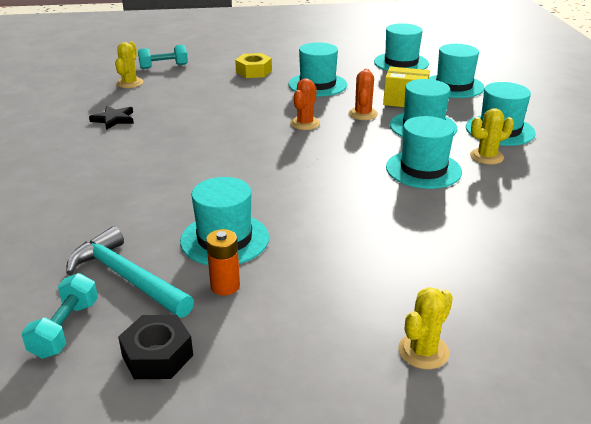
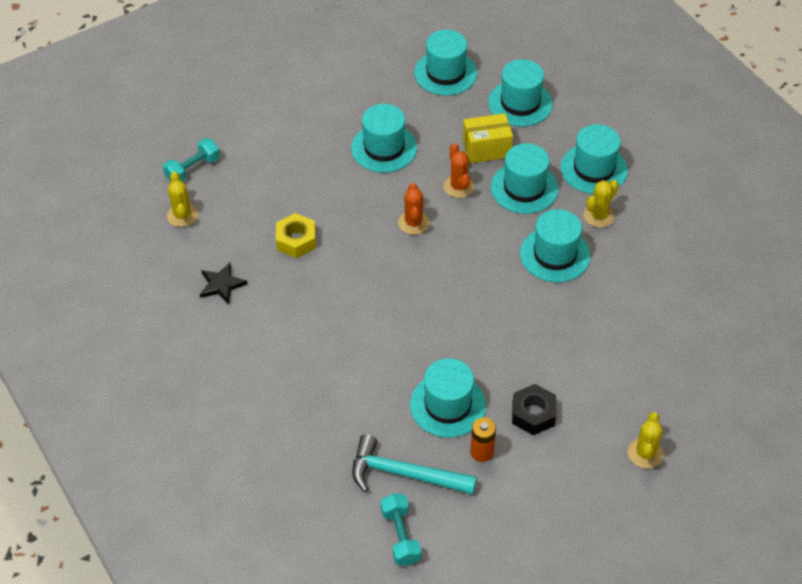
camera: 25 degrees left, 20 degrees up
black nut [118,315,193,379] -> black nut moved to [512,384,556,435]
yellow nut [235,53,272,78] -> yellow nut moved to [276,213,316,258]

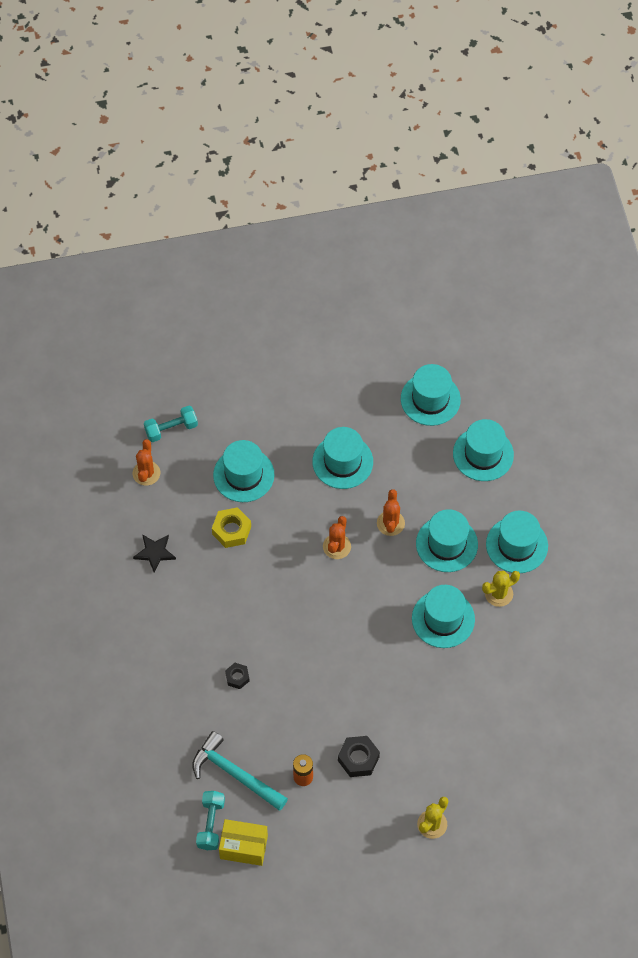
camera: 20 degrees right, 10 degrees up
yellow cactus [167,172,198,227] -> orange cactus [133,439,160,486]
turquoise hat [410,358,486,438] -> turquoise hat moved to [213,440,274,502]
yellow box [463,113,513,163] -> yellow box moved to [219,819,268,866]
none -> black nut [225,663,250,689]

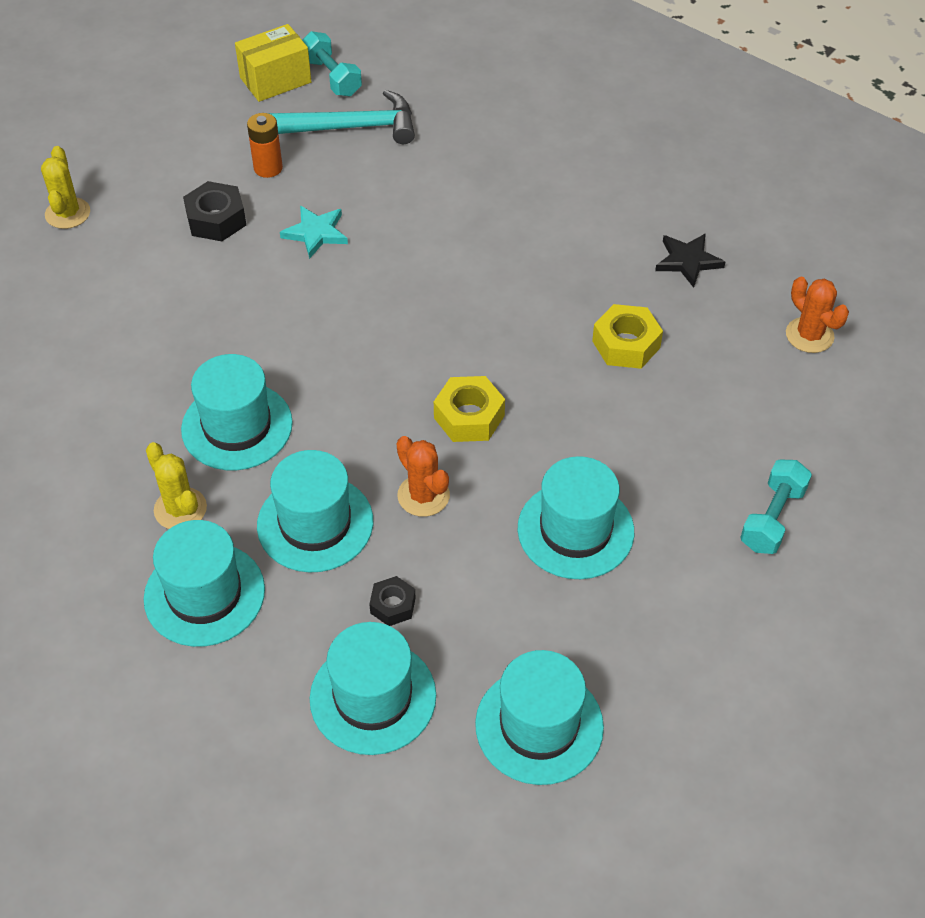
camera: 140 degrees right, 10 degrees down
turquoise dumbbell [144,406,198,442] -> turquoise dumbbell moved to [740,459,812,554]
turquoise hat [213,440,274,502] -> none
black nut [225,663,250,689] -> black nut moved to [369,576,416,626]
orange cactus [323,516,351,559] -> yellow nut [434,376,505,442]
yellow cactus [482,571,520,607] -> yellow cactus turned 60 degrees counterclockwise [146,442,207,529]
none -> turquoise star [280,205,348,259]

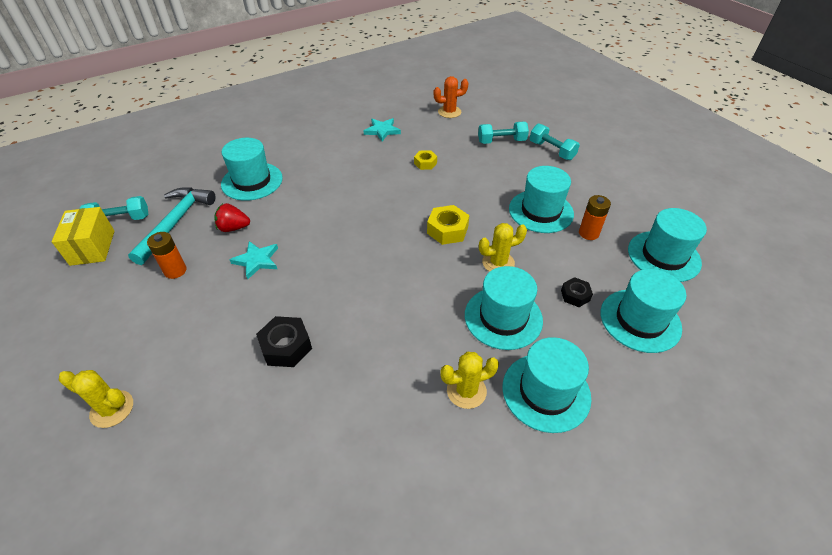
camera: 70 degrees left, 5 degrees down
turquoise hat [181,354,293,471] -> turquoise hat moved to [221,138,283,201]
black nut [183,181,246,241] -> black nut moved to [256,316,312,367]
orange cactus [396,436,450,517] -> yellow cactus [479,223,527,272]
yellow nut [592,304,663,369] -> yellow nut [414,150,437,170], size x0.62
black star [655,233,725,288] -> turquoise star [364,118,401,142]
none -> red strawberry [214,203,250,232]
none -> turquoise dumbbell [478,122,529,144]
none -> orange battery [579,195,611,240]

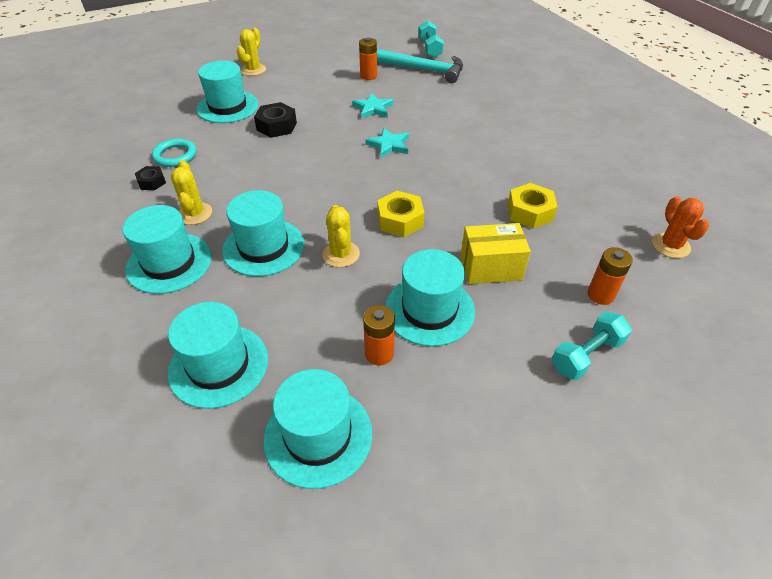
camera: 95 degrees right, 0 degrees up
yellow box [52,207,114,266] -> yellow box moved to [461,223,531,284]
red strawberry [214,203,250,232] -> none
turquoise hat [221,138,283,201] -> turquoise hat moved to [196,60,258,123]
turquoise star [364,118,401,142] -> turquoise star moved to [365,128,409,158]
yellow nut [414,150,437,170] -> yellow nut [508,183,558,229], size x1.62
turquoise dumbbell [478,122,529,144] -> orange battery [587,247,633,305]
black nut [561,277,593,307] -> black nut moved to [135,166,166,190]
none -> turquoise ring [152,138,196,167]

